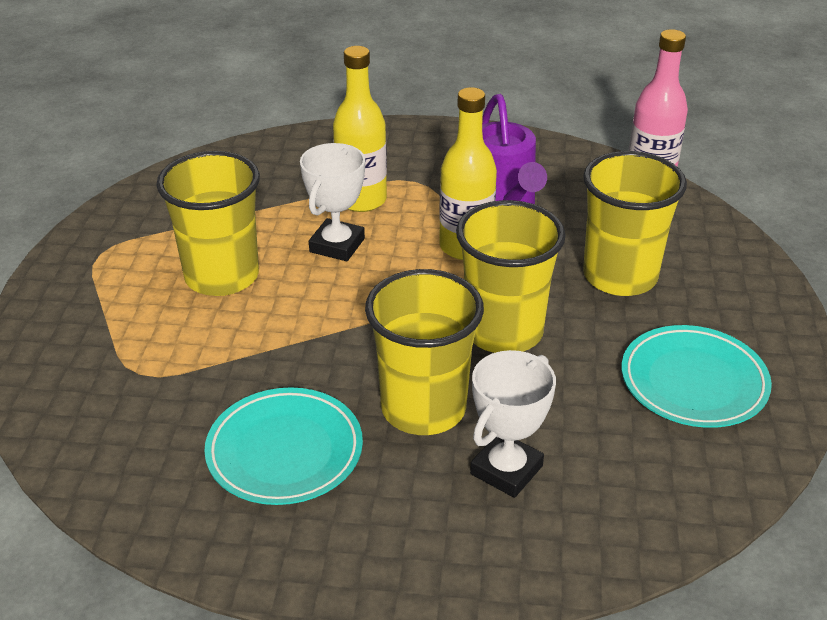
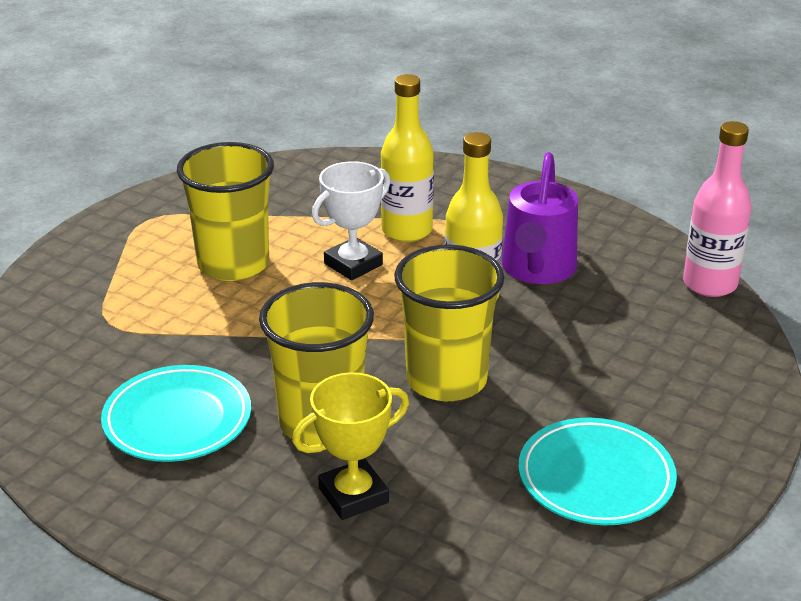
camera: 25 degrees right, 5 degrees down
white trophy [470,350,556,498] -> yellow trophy [292,372,409,520]
yellow cup [583,151,687,296] -> none

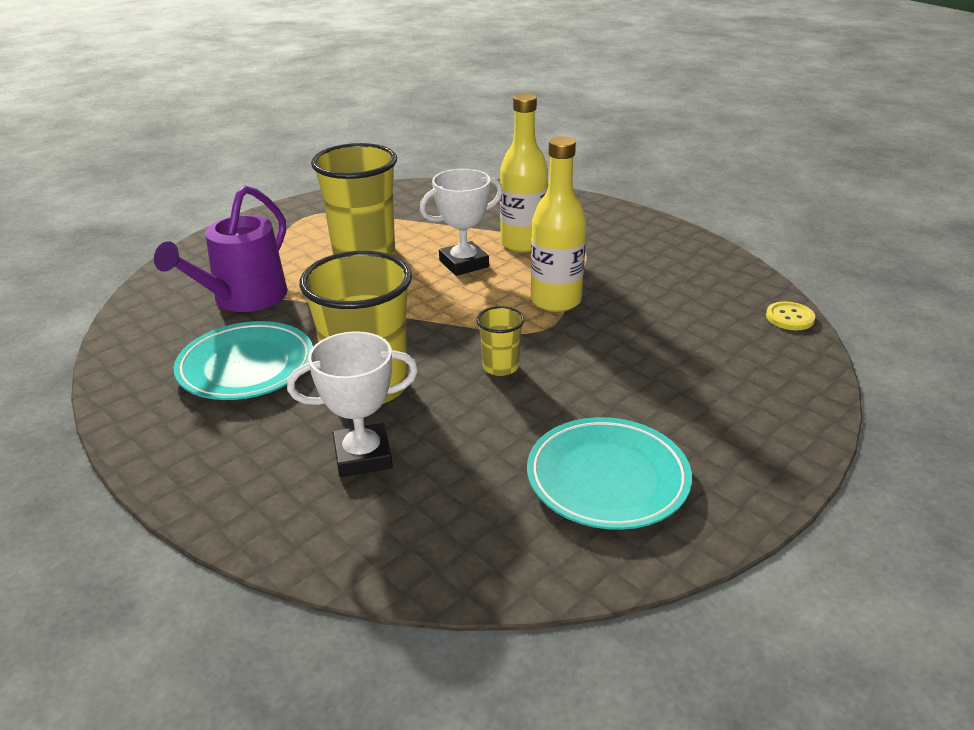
camera: 15 degrees right, 0 degrees up
yellow trophy [292,372,409,520] -> white trophy [287,331,418,477]
yellow cup [394,245,505,401] -> yellow cup [476,306,525,376], size x0.47
purple watering can [502,152,578,284] -> purple watering can moved to [154,185,288,312]
pink bottle [683,121,751,297] -> yellow button [766,302,815,330]

